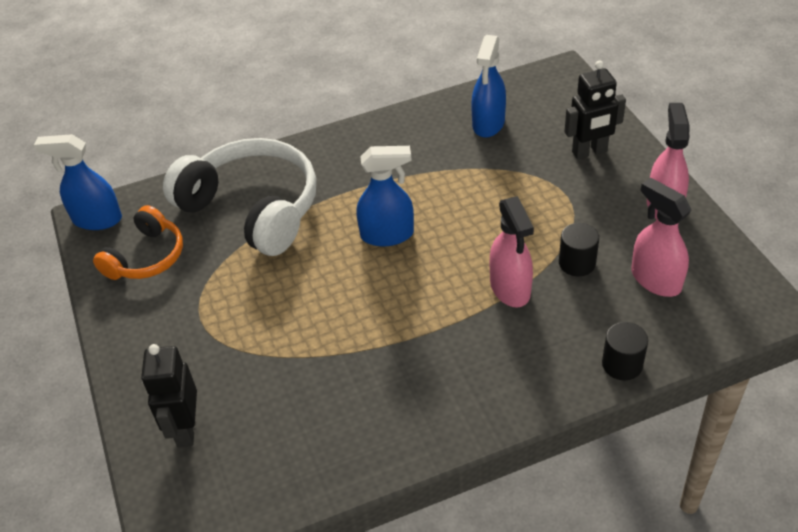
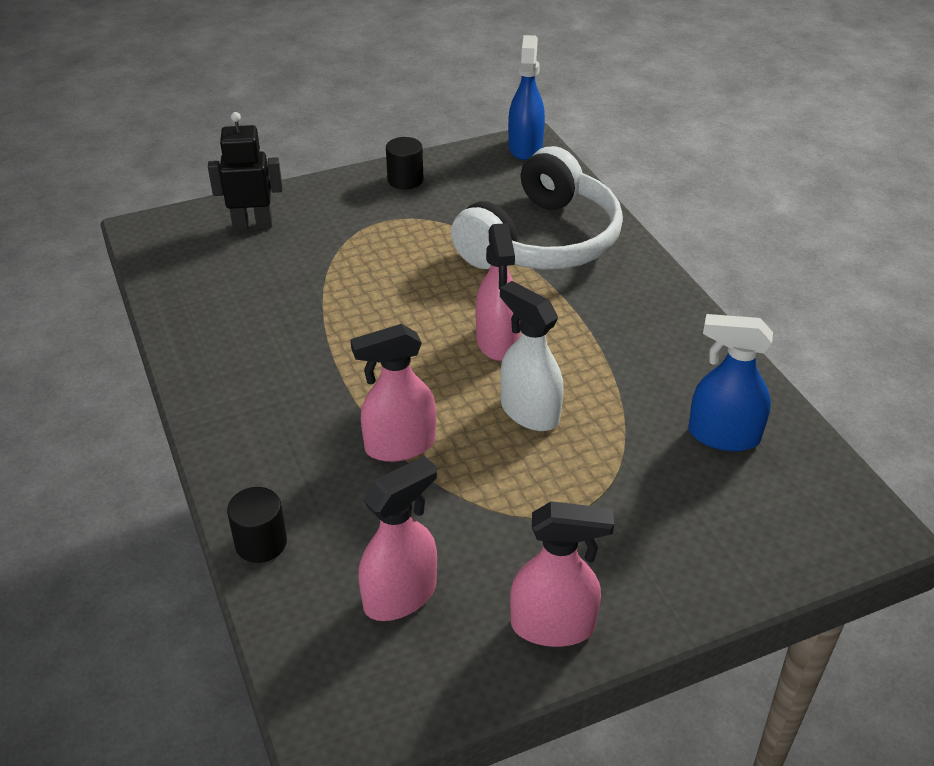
camera: 85 degrees right, 5 degrees down
orange headphones [93,205,183,280] -> none
blue spray bottle [356,146,414,247] -> pink spray bottle [476,223,520,361]
black cylinder [559,223,599,276] -> black cylinder moved to [386,137,423,189]
black robot [564,61,626,159] -> none
none -> white spray bottle [500,281,563,431]

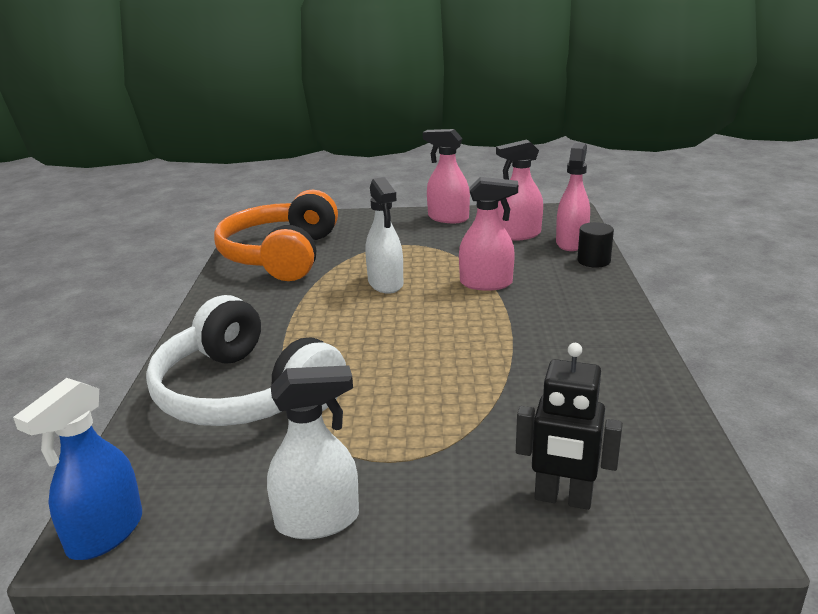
camera: 155 degrees left, 15 degrees down
black cylinder [386,137,423,189] -> white spray bottle [267,365,359,539]
white headphones [451,146,623,270] -> white headphones turned 105 degrees counterclockwise [146,295,346,426]
pink spray bottle [476,223,520,361] -> pink spray bottle moved to [556,143,590,251]
blue spray bottle [689,314,773,451] -> orange headphones [214,189,338,281]

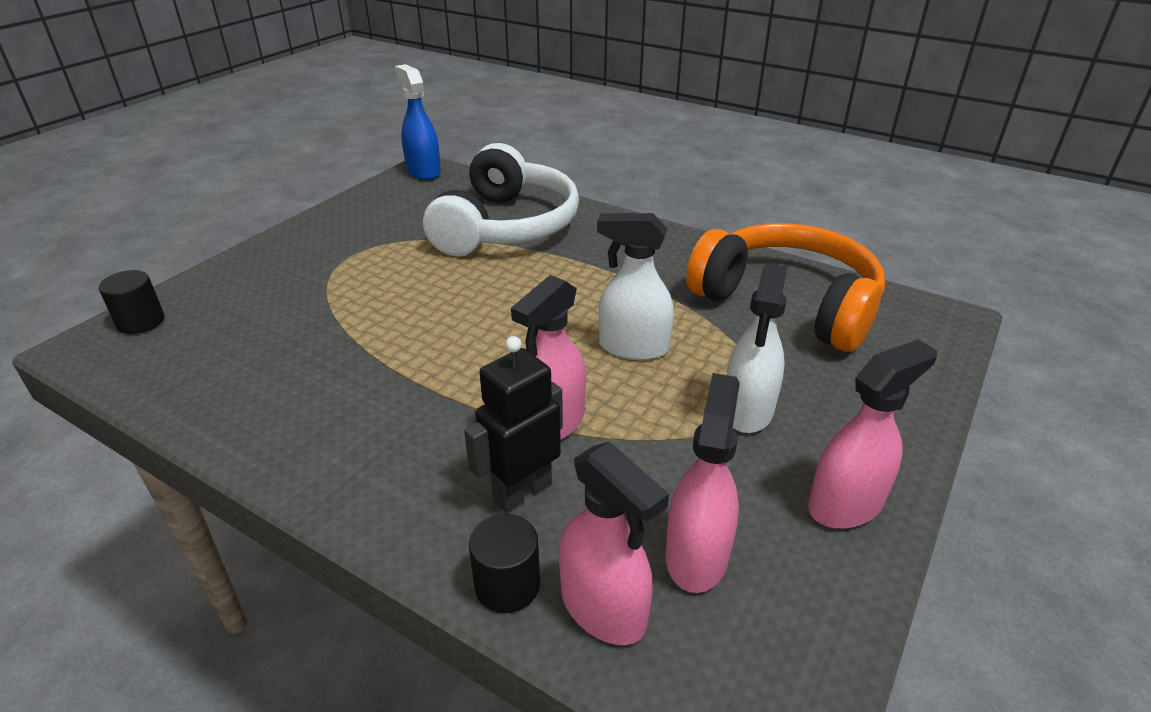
camera: 120 degrees right, 10 degrees up
white headphones [146,295,346,426] -> white headphones turned 120 degrees clockwise [423,143,579,256]
white spray bottle [267,365,359,539] -> white spray bottle moved to [727,264,787,433]
black robot [516,343,623,510] -> black robot moved to [464,336,563,512]
none -> black cylinder [99,270,165,334]

